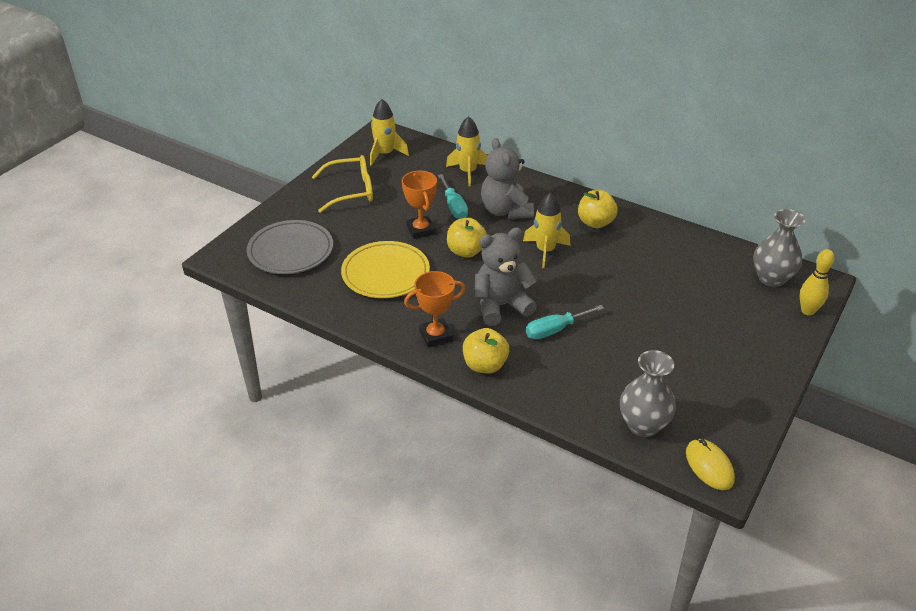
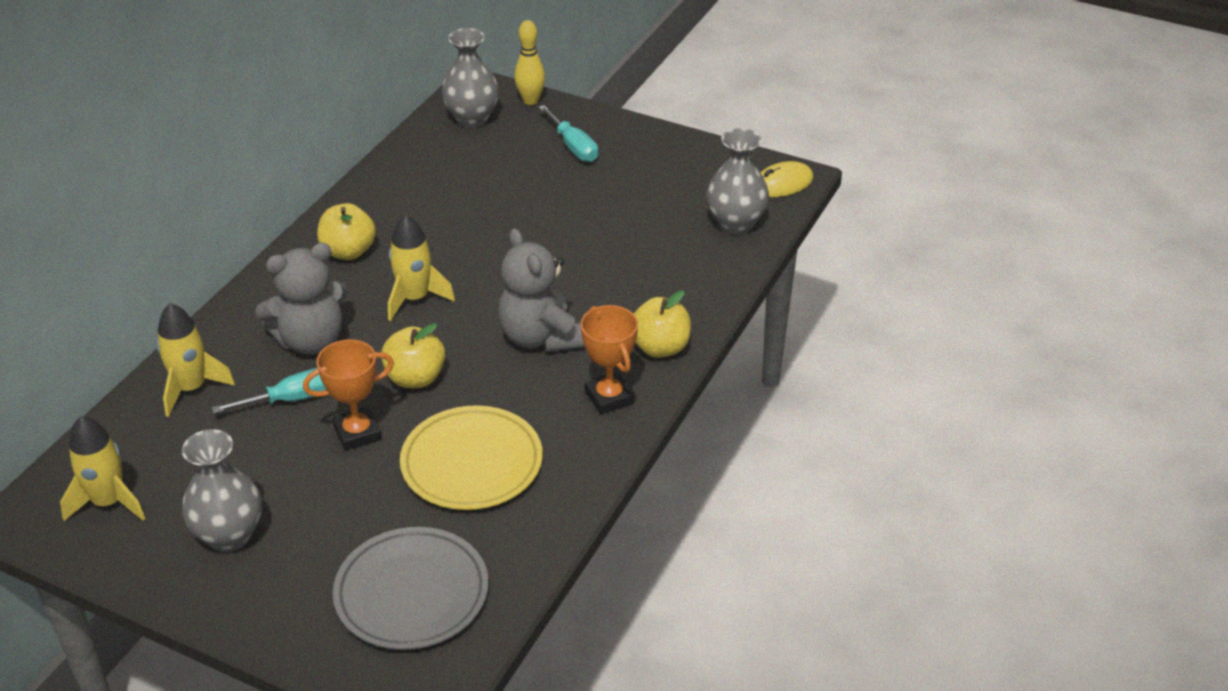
camera: 95 degrees left, 0 degrees up
yellow glasses [312,155,373,213] -> grey vase [182,429,262,552]
turquoise screwdriver [526,305,604,340] -> turquoise screwdriver moved to [538,105,598,162]

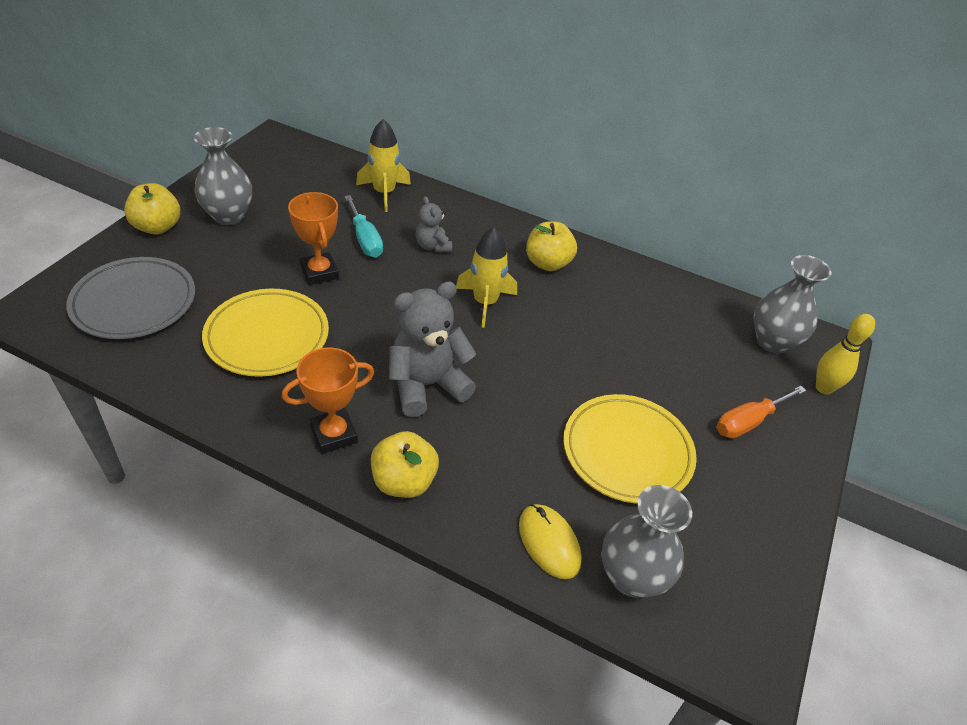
camera: 85 degrees right, 5 degrees up
yellow rocket [60,416,145,521] -> none
grey teddy bear [255,243,348,355] -> grey teddy bear [416,197,452,252], size x0.53
yellow apple [381,323,445,388] -> yellow apple moved to [124,183,180,234]
turquoise screwdriver [538,105,598,162] -> orange screwdriver [716,386,806,439]
yellow mouse [760,161,813,197] -> yellow mouse moved to [519,504,581,580]
none -> yellow plate [563,394,697,504]

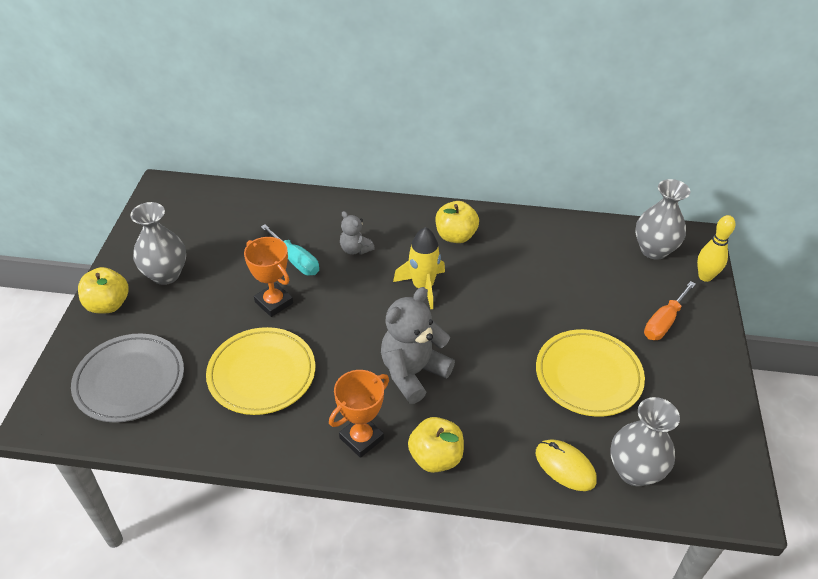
camera: 15 degrees left, 0 degrees up
yellow rocket [356,119,411,212] -> none

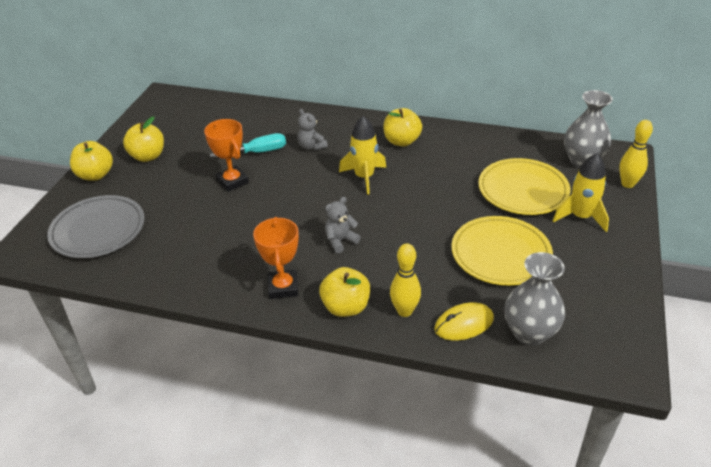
camera: 10 degrees right, 5 degrees down
grey vase [130,202,186,285] -> yellow apple [123,116,164,162]
yellow plate [206,327,315,415] -> yellow plate moved to [478,158,570,215]
turquoise screwdriver [261,224,319,276] -> turquoise screwdriver turned 75 degrees counterclockwise [210,133,286,157]
orange trophy [329,370,389,458] -> orange trophy turned 60 degrees counterclockwise [253,217,299,299]
grey teddy bear [381,287,455,404] -> grey teddy bear [325,197,361,253], size x0.53
yellow mouse [536,439,597,491] -> yellow mouse turned 75 degrees counterclockwise [434,303,494,340]
orange screwdriver [644,281,696,340] -> yellow rocket [553,153,609,232]
none -> yellow bowling pin [390,243,421,317]

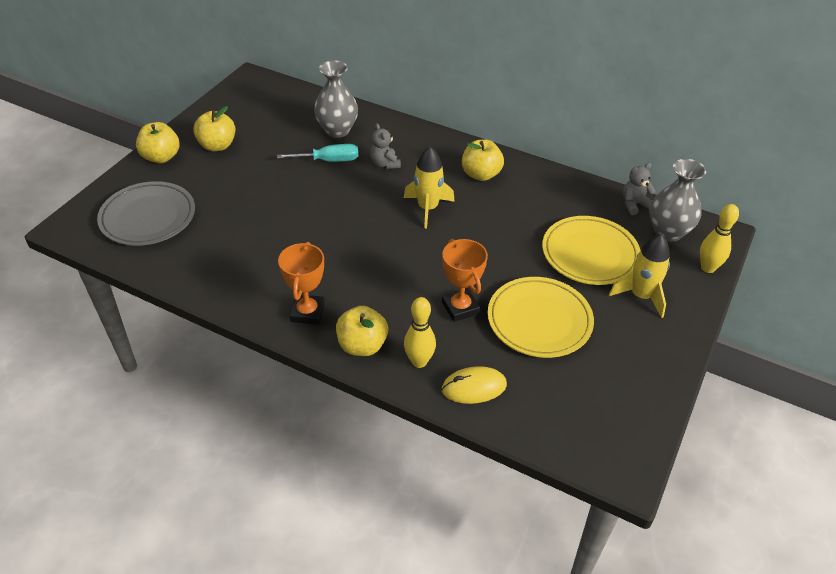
camera: 10 degrees right, 5 degrees up
orange trophy [204,119,249,192] -> orange trophy moved to [442,239,488,322]
grey teddy bear [325,197,361,253] -> grey teddy bear moved to [623,163,656,215]
grey vase [504,252,565,346] -> grey vase moved to [314,60,358,138]

